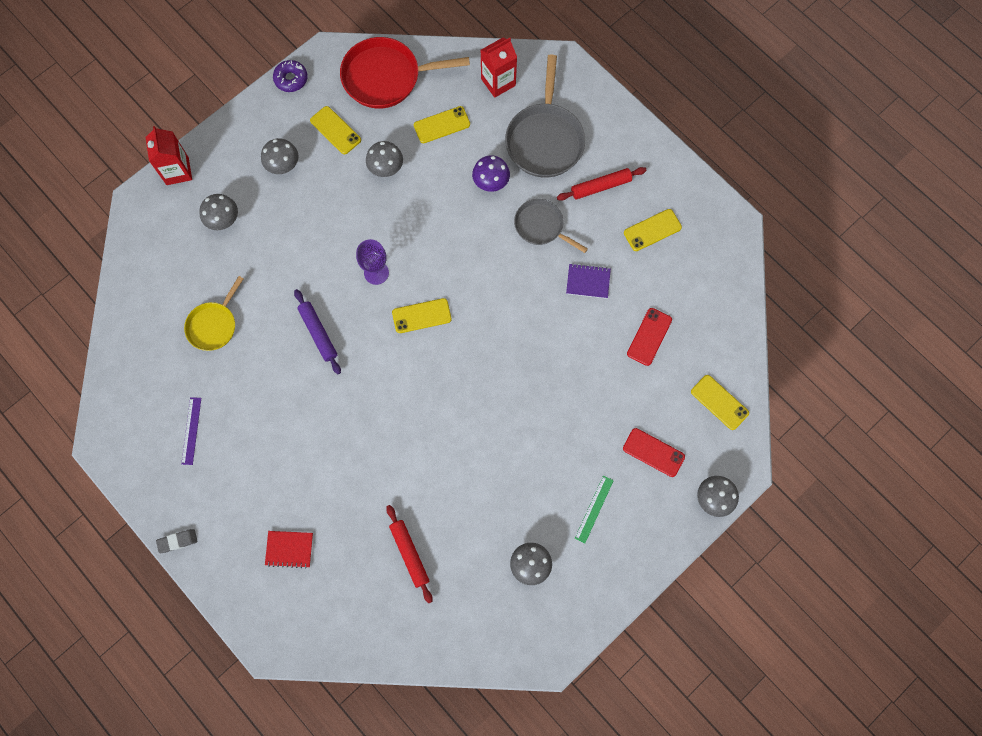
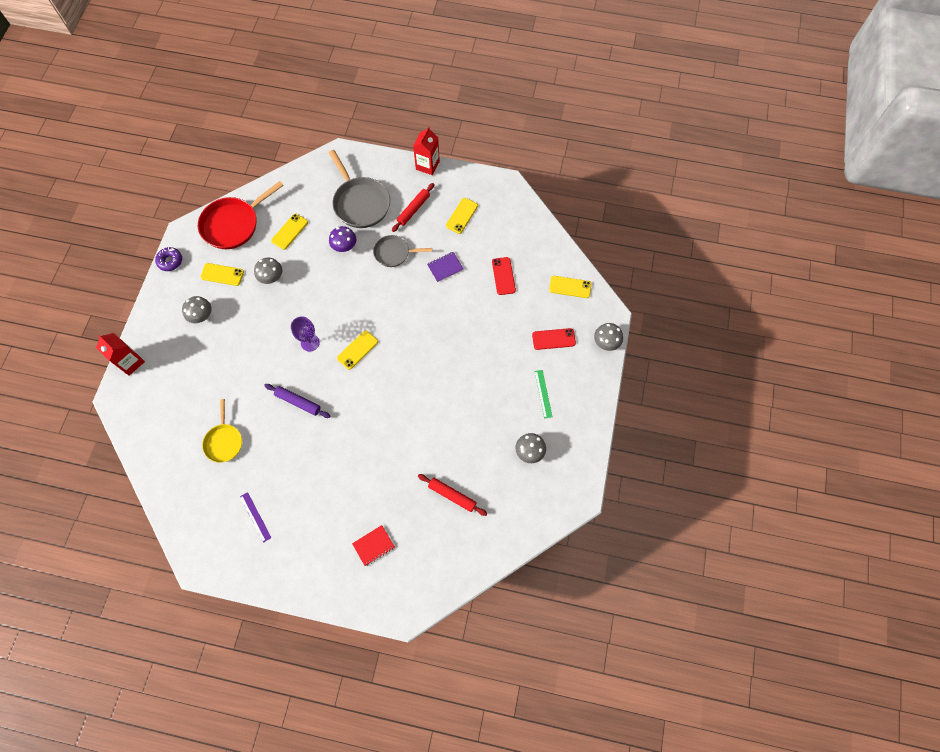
camera: 35 degrees left, 5 degrees down
grey eraser [156,529,198,553] -> none
grey mushroom [199,194,238,230] -> none
red carton [481,38,517,98] -> red carton moved to [413,127,440,175]

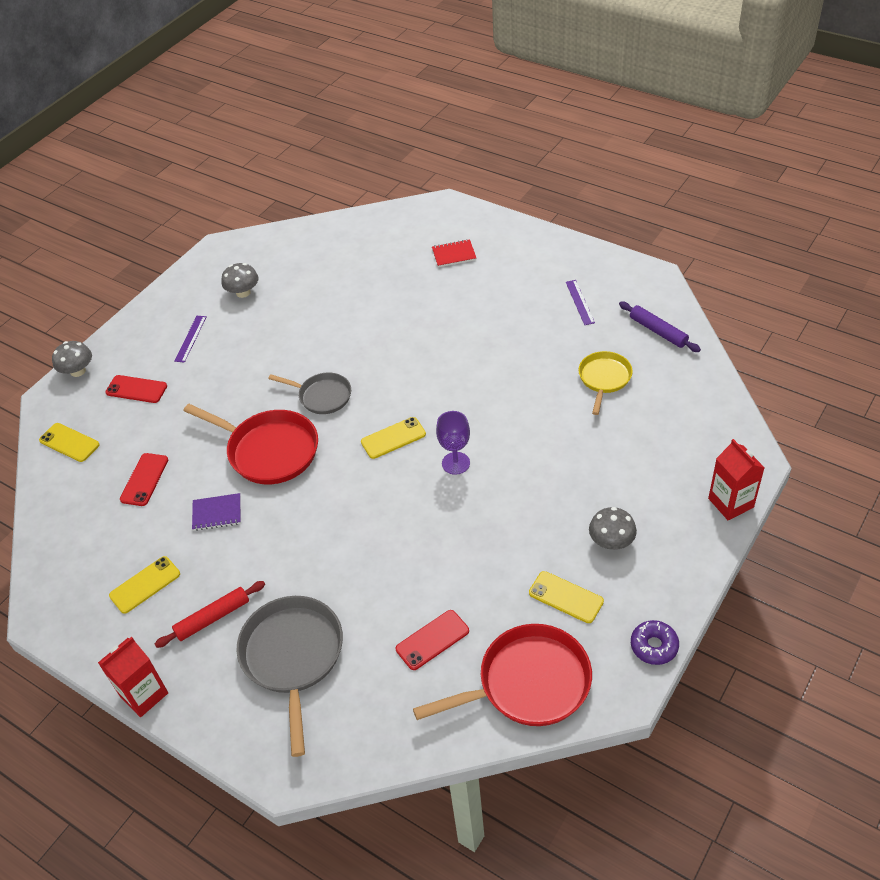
camera: 155 degrees left, 20 degrees down
grey mushroom [254,257,282,284] -> none
purple rolling pin [264,384,330,418] -> purple rolling pin moved to [619,302,701,352]
yellow phone [271,214,308,250] -> red phone [396,610,469,670]
purple mushroom [329,226,356,252] -> none
grey pan [373,235,432,267] -> grey pan moved to [269,372,351,414]
red rolling pin [418,474,487,516] -> none
green ruler [535,370,552,418] -> purple ruler [174,316,207,363]
none -> red pan [183,404,318,484]

